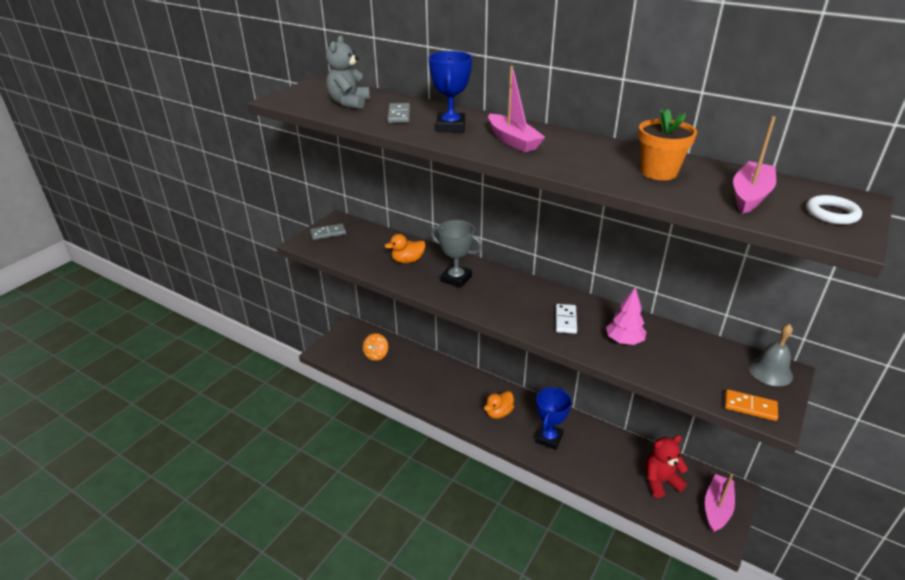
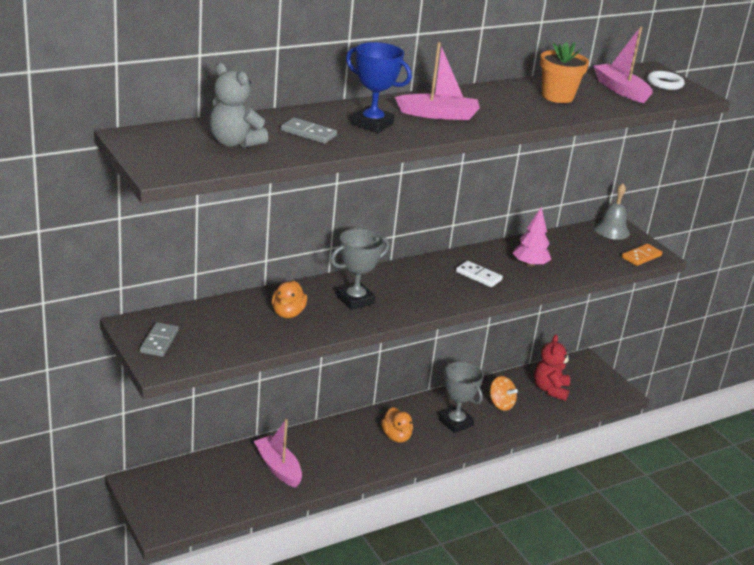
camera: 65 degrees left, 5 degrees down
orange spinning top [363,333,388,361] -> orange spinning top moved to [490,376,518,411]
blue trophy [535,388,572,450] -> grey trophy [439,362,484,433]
pink boat [705,474,735,533] -> pink boat moved to [254,419,302,488]

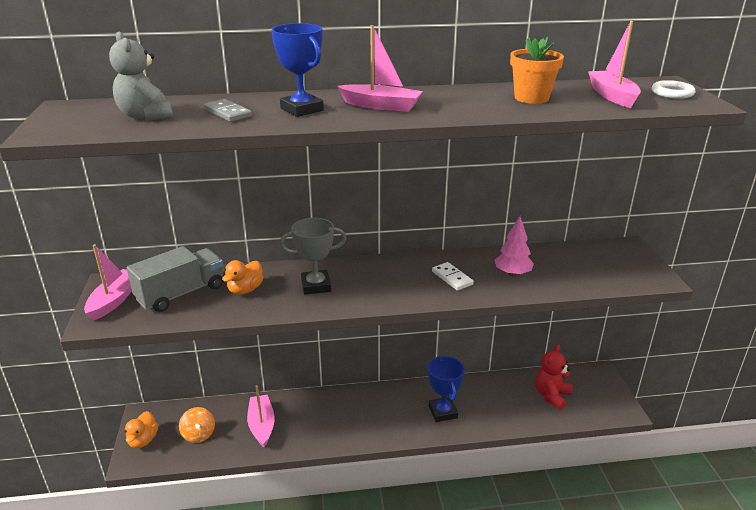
camera: 25 degrees right, 0 degrees up
grey domino [140,322,179,357] -> pink boat [84,244,132,321]
orange duck [381,407,413,443] -> orange duck moved to [125,411,158,448]
grey trophy [439,362,484,433] -> blue trophy [428,356,465,422]
orange spinning top [490,376,518,411] -> orange spinning top moved to [179,407,215,443]
grey bell [594,183,630,240] -> none
orange domino [622,244,662,266] -> none
none -> grey truck [127,246,223,312]

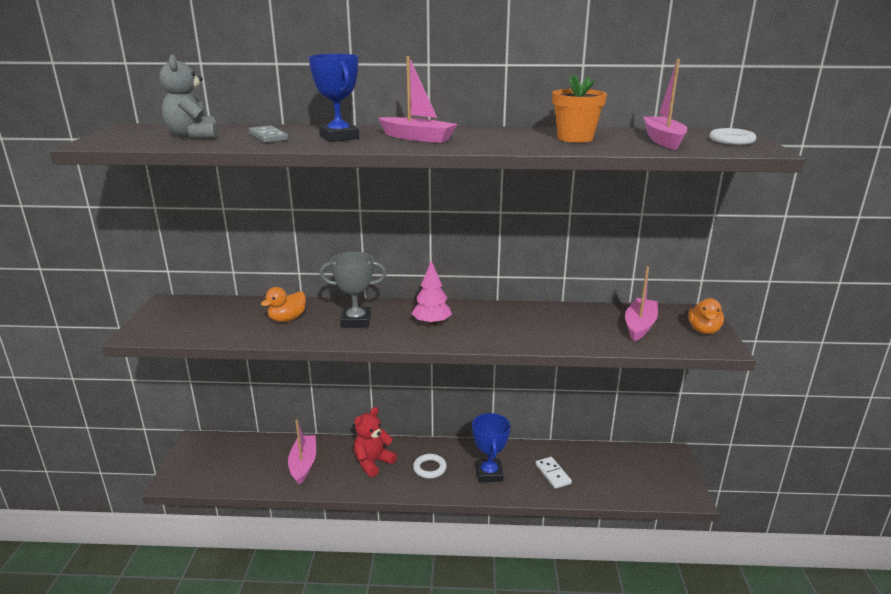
camera: 10 degrees right, 5 degrees down
pink boat [84,244,132,321] -> pink boat moved to [625,266,658,341]
orange duck [125,411,158,448] -> orange duck moved to [688,298,724,334]
grey truck [127,246,223,312] -> none
orange spinning top [179,407,215,443] -> none
white domino [432,262,474,291] -> white domino moved to [535,457,572,489]
pink tree [495,216,534,276] -> pink tree moved to [411,261,452,326]
red teddy bear [535,344,573,410] -> red teddy bear moved to [354,407,397,477]
none -> white ring [413,454,447,479]

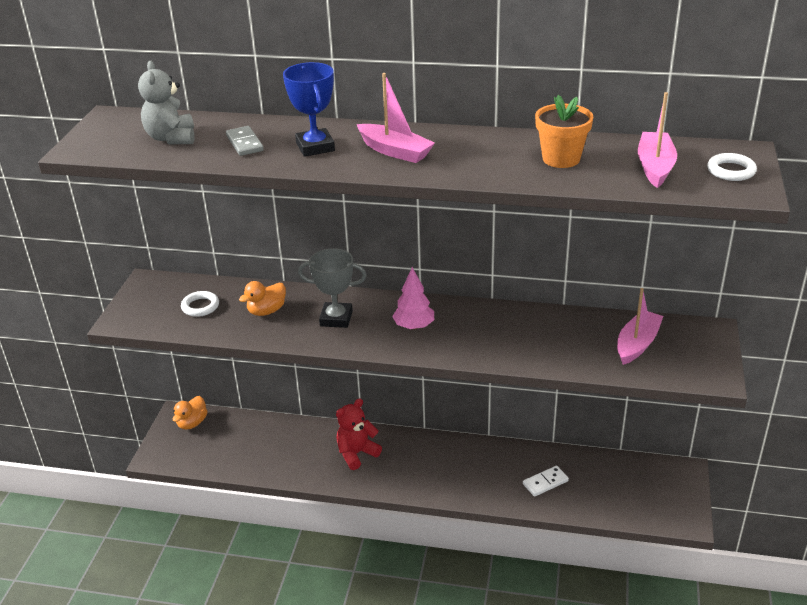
camera: 10 degrees right, 10 degrees up
pink boat [288,420,316,485] -> none
white ring [413,454,447,479] -> white ring moved to [181,291,219,317]
blue trophy [472,413,510,483] -> none
white domino [535,457,572,489] -> white domino turned 75 degrees clockwise [523,466,569,497]
orange duck [688,298,724,334] -> orange duck moved to [173,396,207,430]

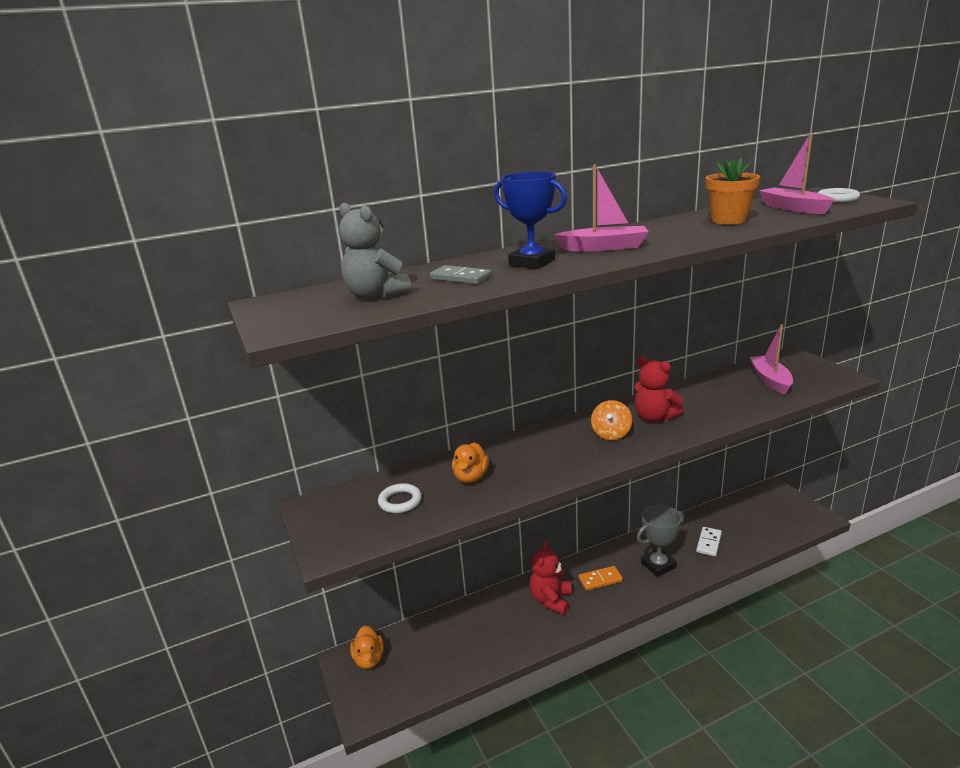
camera: 35 degrees left, 10 degrees down
grey trophy [298,248,367,328] -> grey trophy moved to [637,505,684,577]
pink tree [392,267,434,330] -> orange spinning top [591,400,632,440]
none -> orange domino [578,566,623,591]
none -> red teddy bear [635,356,683,422]

